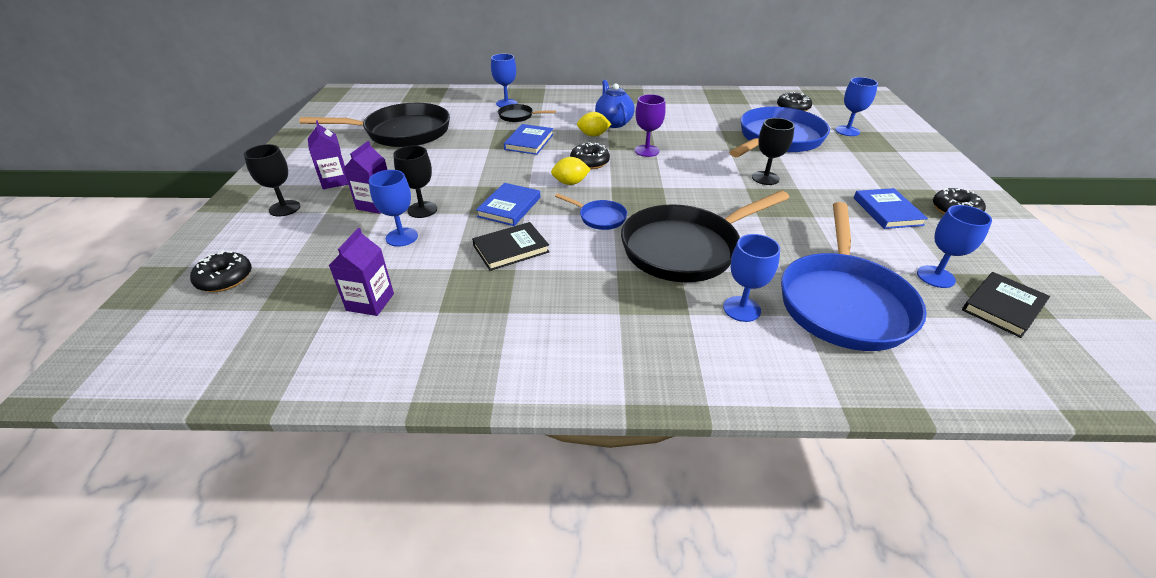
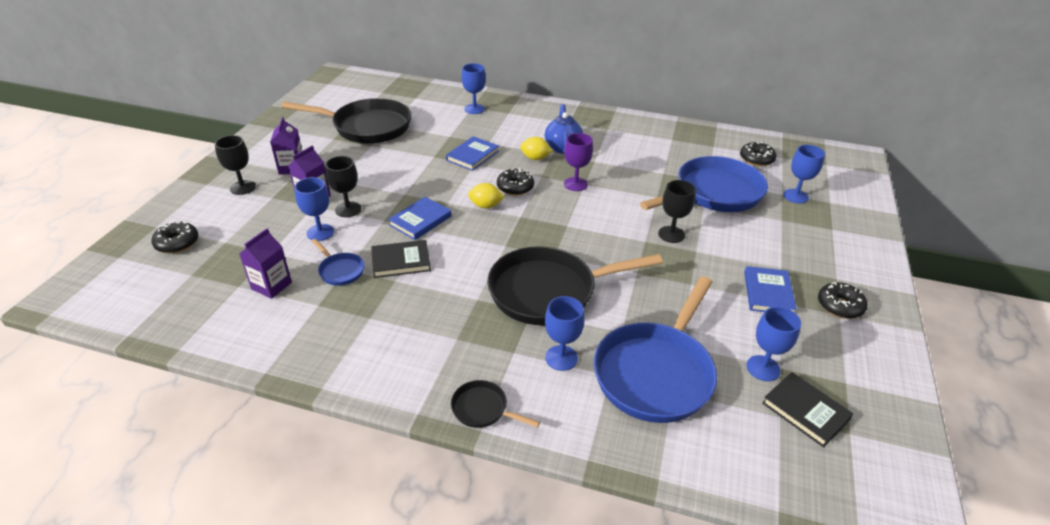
camera: 15 degrees right, 0 degrees up
black pan [498,104,556,122] -> black pan moved to [451,380,540,428]
blue pan [555,193,627,230] -> blue pan moved to [311,239,365,286]
black book [962,272,1050,338] -> black book turned 75 degrees clockwise [762,372,853,448]

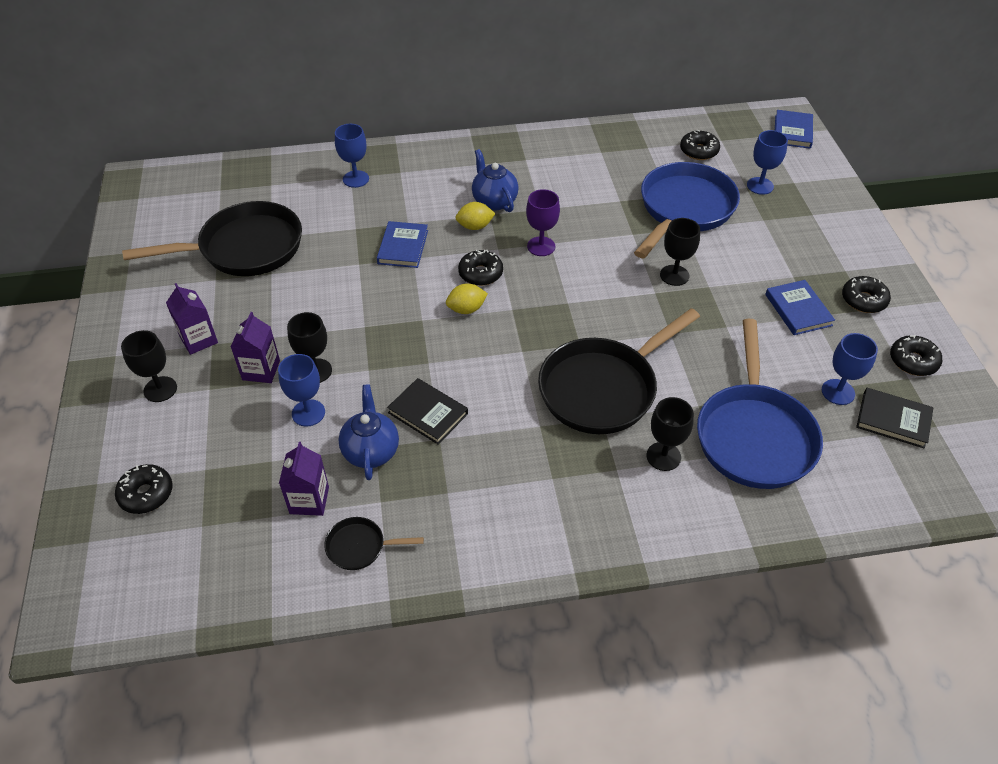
camera: 25 degrees left, 10 degrees up
blue pan [311,239,365,286] -> blue teapot [338,384,399,480]
black book [371,240,431,278] -> black book turned 75 degrees clockwise [387,378,468,445]
blue book [388,197,452,240] -> blue book moved to [775,110,813,149]
black pan [451,380,540,428] -> black pan moved to [324,517,424,570]
blue goblet [545,296,585,371] -> black goblet [647,397,694,471]
none -> black donut [890,335,942,376]

